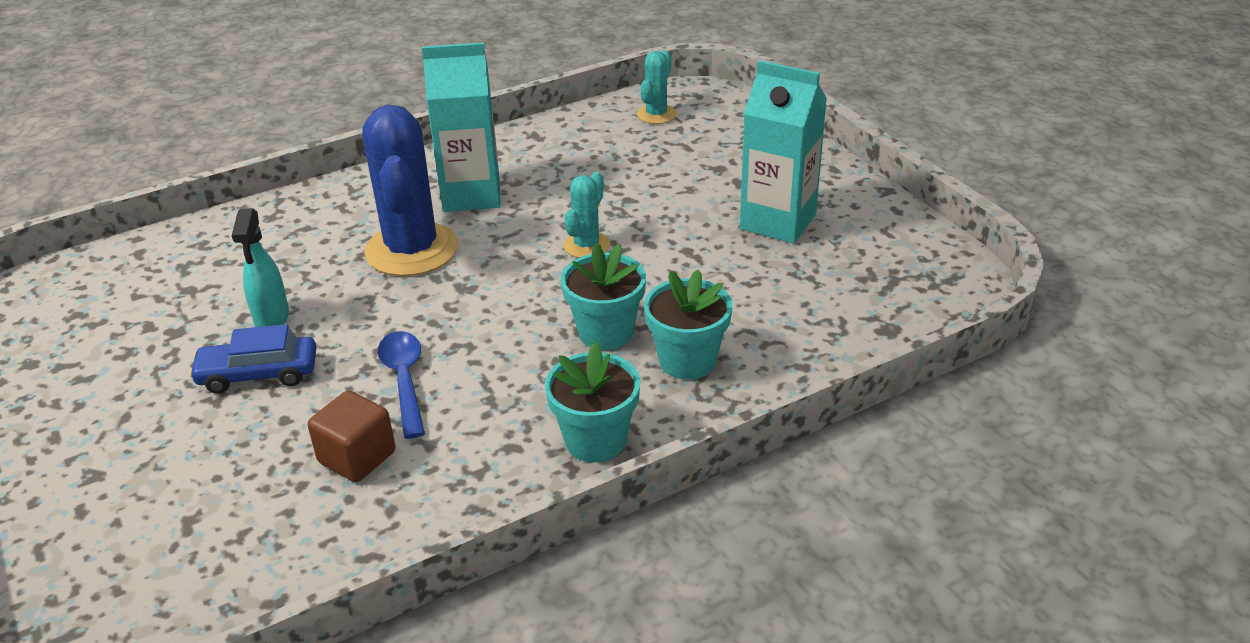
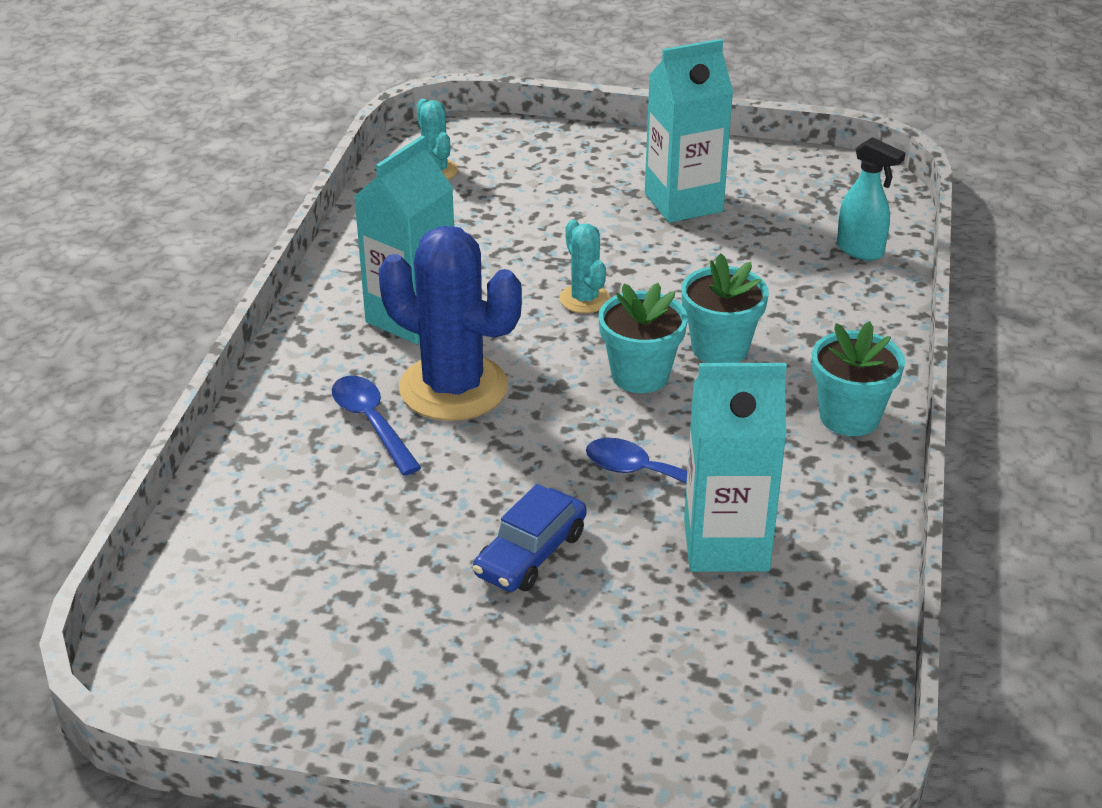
camera: 50 degrees left, 0 degrees up
turquoise spray bottle [232,208,289,327] -> turquoise spray bottle moved to [837,137,906,260]
brown cube [308,391,395,482] -> turquoise carton [684,363,787,572]
turquoise flower pot [644,269,733,380] -> turquoise flower pot moved to [599,283,688,393]
none -> blue spoon [332,376,421,475]

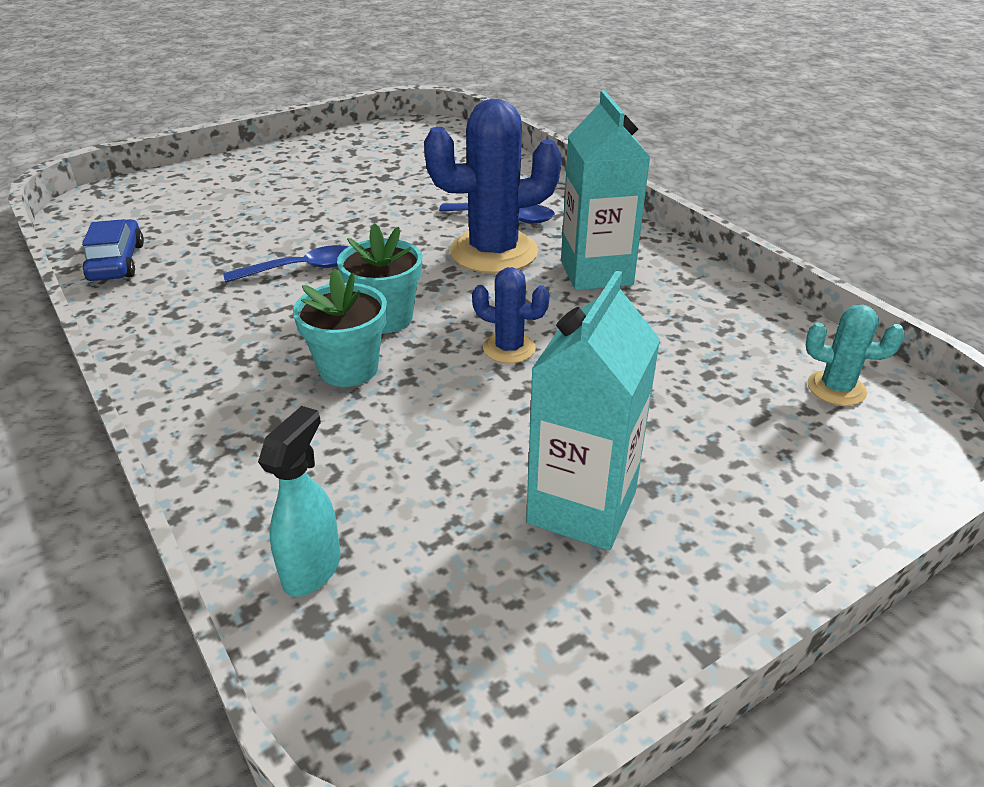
camera: 135 degrees right, 0 degrees up
blue car [473,484,587,592] -> blue car moved to [82,219,144,281]
turquoise cactus [559,220,610,313] -> blue cactus [472,267,550,363]
turquoise carton [684,363,787,572] -> none
turquoise flower pot [812,321,905,436] -> none
turquoise spray bottle [837,137,906,260] -> turquoise spray bottle turned 120 degrees clockwise [258,406,341,597]

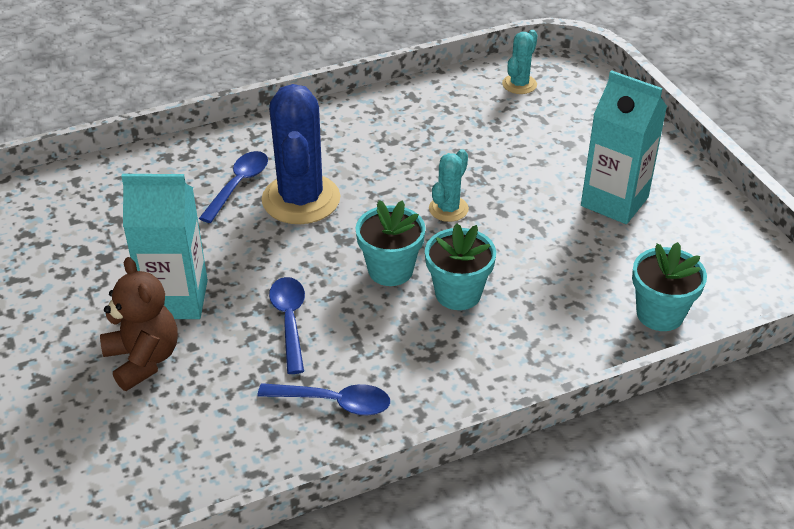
camera: 80 degrees left, 5 degrees up
blue car [82,219,144,281] -> none
turquoise spray bottle [258,406,341,597] -> turquoise flower pot [632,242,707,331]
blue cactus [472,267,550,363] -> turquoise cactus [429,149,469,222]
turquoise carton [561,90,650,290] -> turquoise carton moved to [121,174,208,319]
none -> brown teddy bear [100,257,178,391]
none -> blue spoon [257,383,390,416]

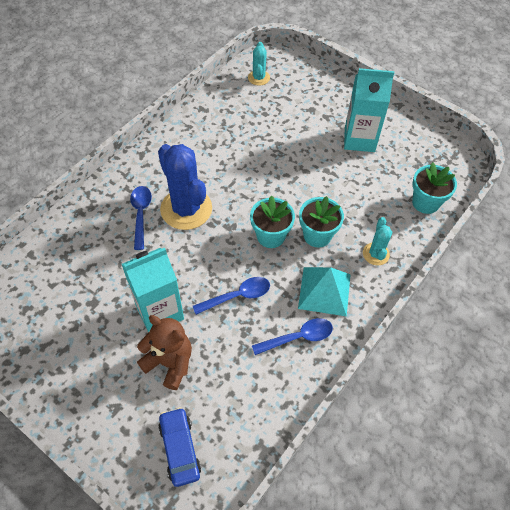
camera: 30 degrees left, 15 degrees up
blue spoon [269,277,305,374] -> blue spoon turned 105 degrees clockwise [193,277,270,315]
turquoise cactus [429,149,469,222] -> turquoise cactus moved to [363,217,392,265]
none -> blue car [158,407,201,487]
none -> turquoise pyramid [298,267,351,316]

